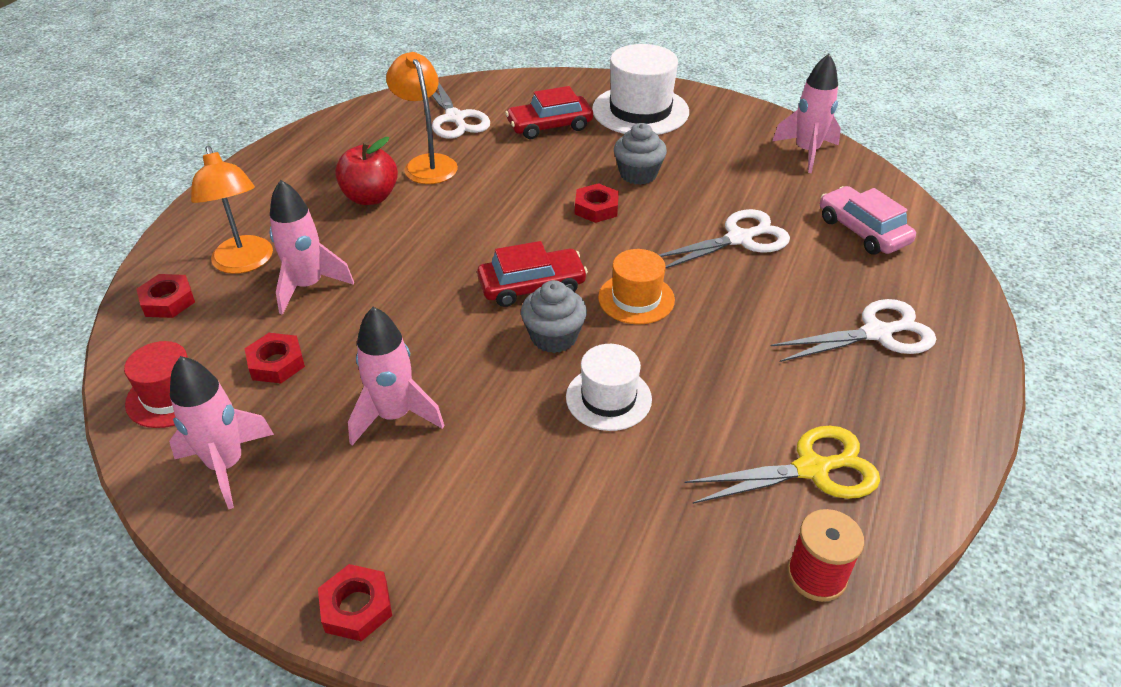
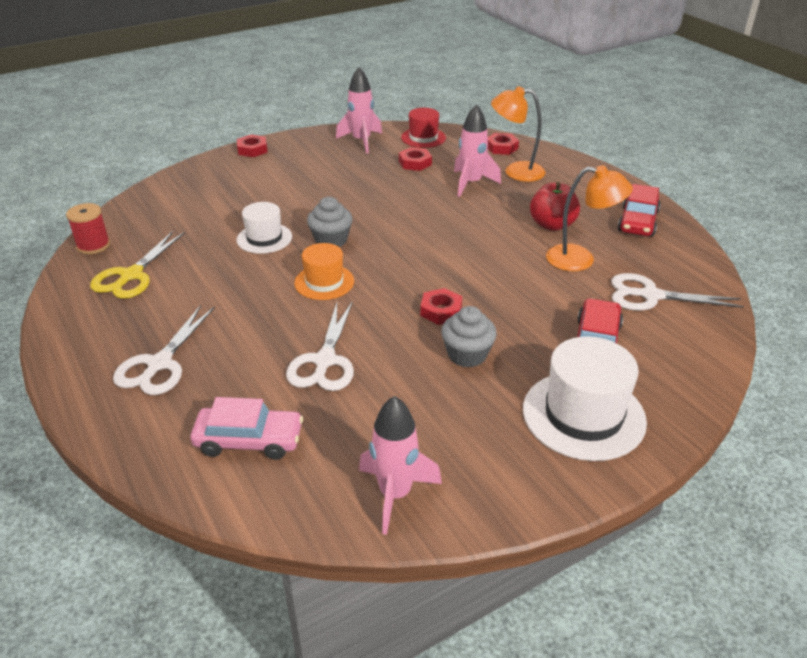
camera: 125 degrees right, 5 degrees down
pink rocket [348,307,445,445] -> none
red car [477,241,588,307] -> red car moved to [617,184,661,237]

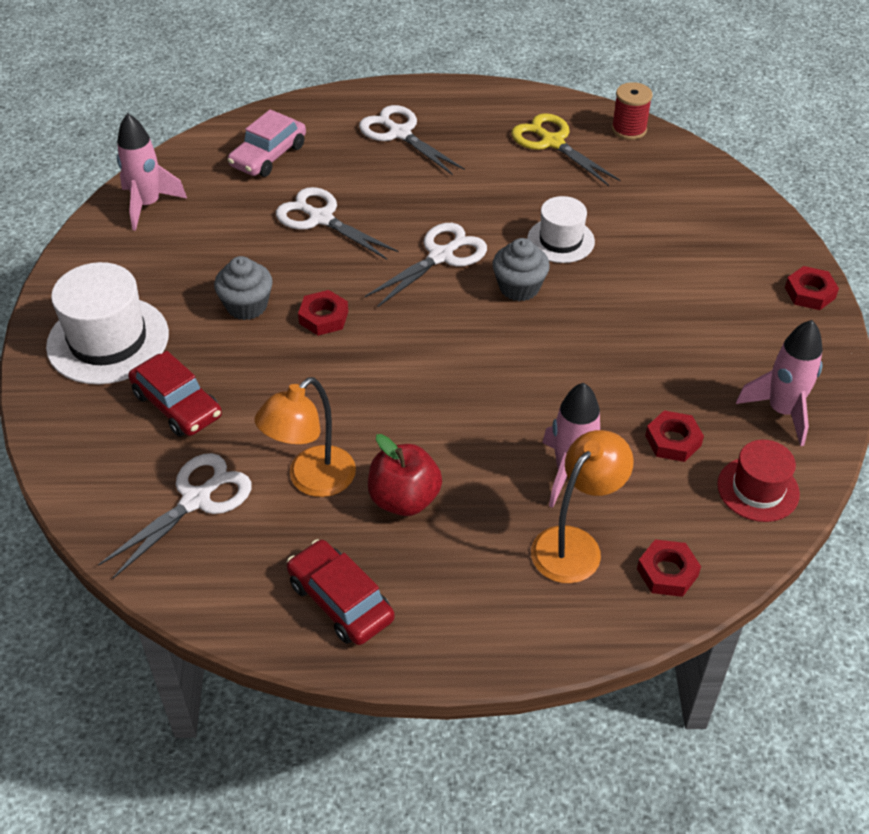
camera: 120 degrees right, 10 degrees up
orange hat [294,243,354,300] -> white scissors [365,223,487,308]

